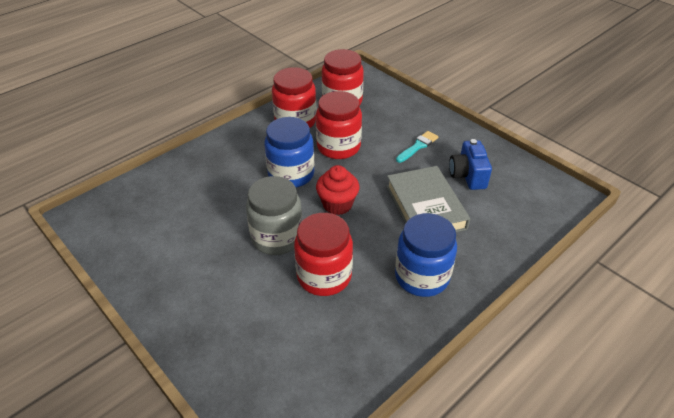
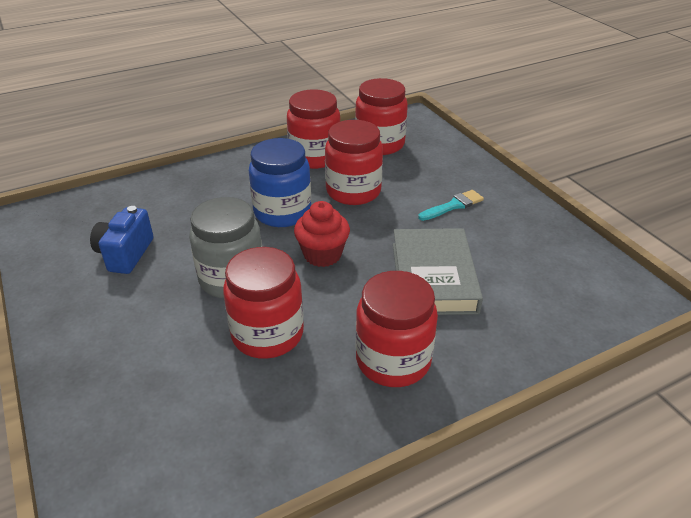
camera: 15 degrees right, 5 degrees down
blue jar [395,213,457,297] -> red jar [356,271,438,387]
blue camera [449,139,492,190] -> blue camera moved to [90,206,153,274]

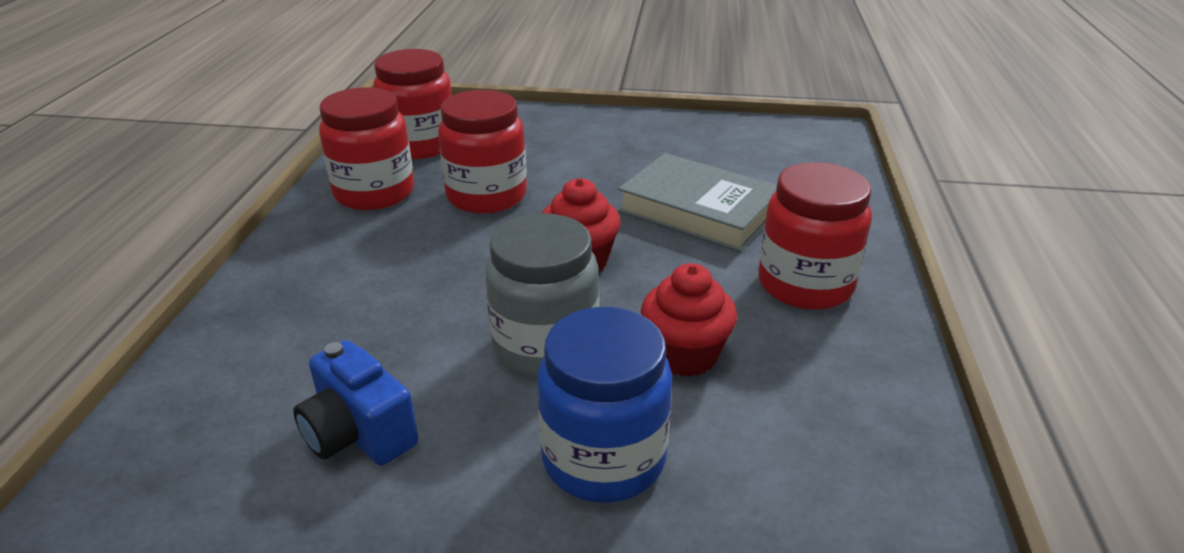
camera: 55 degrees left, 5 degrees down
red jar [223,247,304,359] -> red cupcake [641,263,737,377]
blue jar [249,138,311,227] -> blue jar moved to [537,307,672,503]
turquoise brush [418,190,484,221] -> none

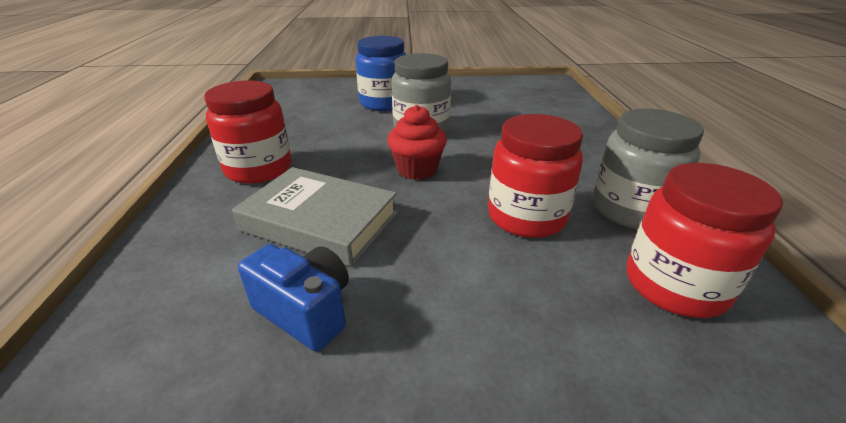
camera: 170 degrees right, 0 degrees up
blue camera [293,340,418,465] -> blue camera moved to [238,244,349,352]
red jar [319,87,414,210] -> grey jar [593,109,704,229]
red cupcake [641,263,737,377] -> none

